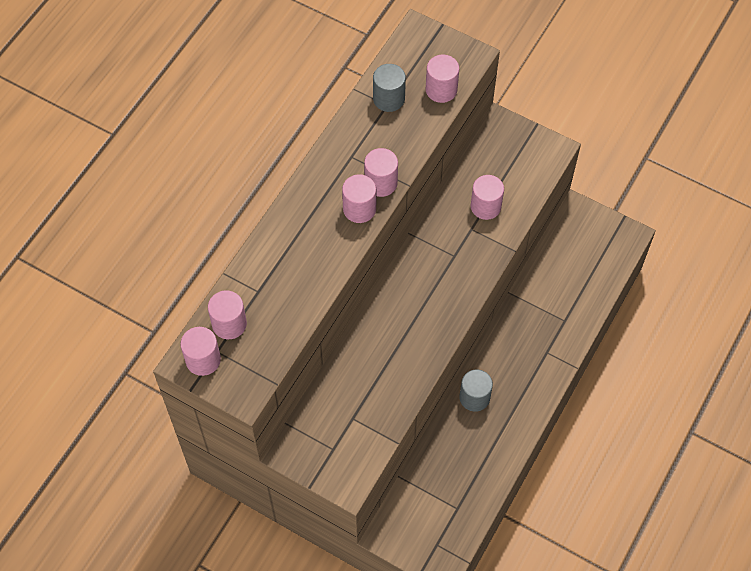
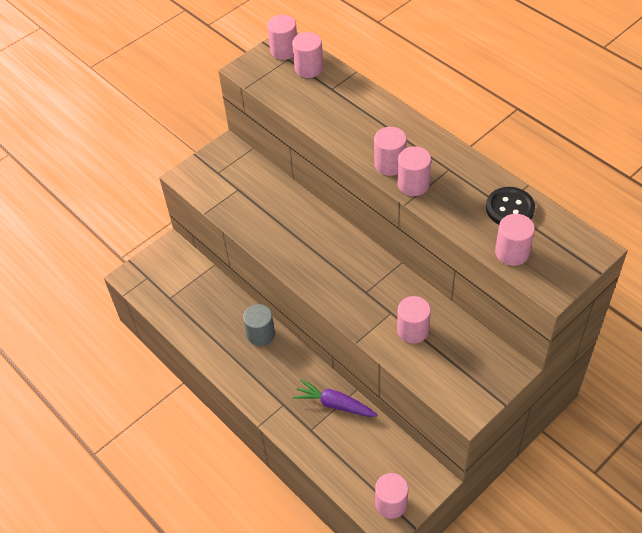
camera: 110 degrees right, 10 degrees down
grey cylinder [373,64,406,112] -> black button [486,187,535,224]
none -> purple carrot [293,379,377,417]
none -> pink cylinder [375,473,408,519]

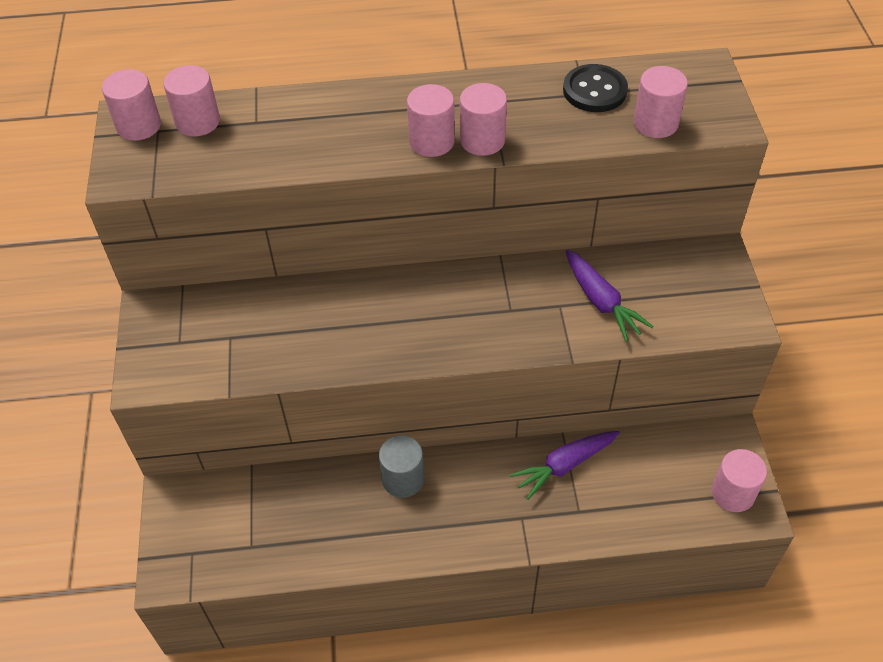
camera: 55 degrees left, 0 degrees up
pink cylinder [397,296,431,344] -> purple carrot [566,249,654,342]

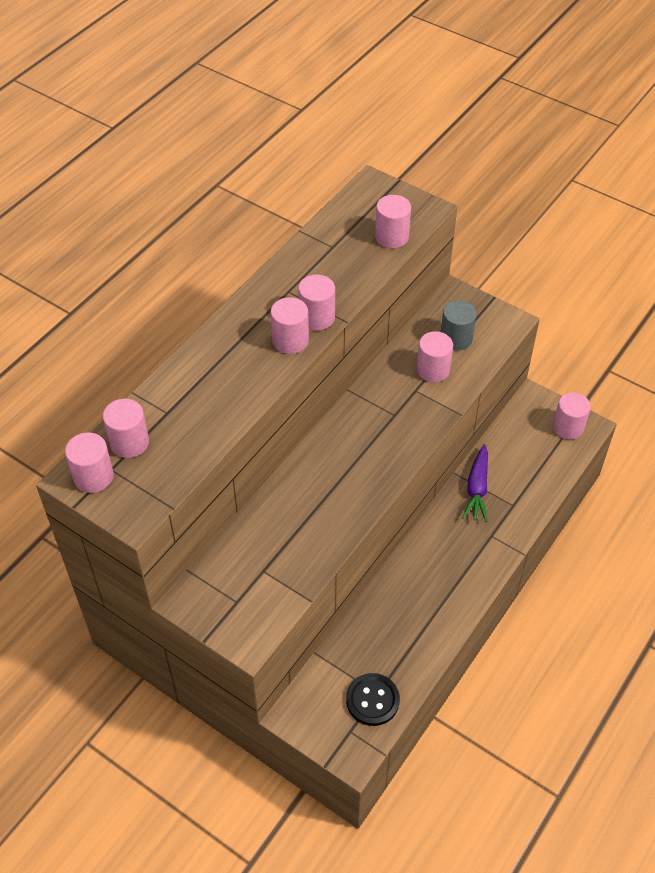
camera: 50 degrees left, 0 degrees up
grey cylinder [379,435,424,498] -> grey cylinder moved to [441,300,476,351]
black button [563,64,628,112] -> black button moved to [346,673,400,726]
purple carrot [566,249,654,342] -> pink cylinder [417,331,453,382]

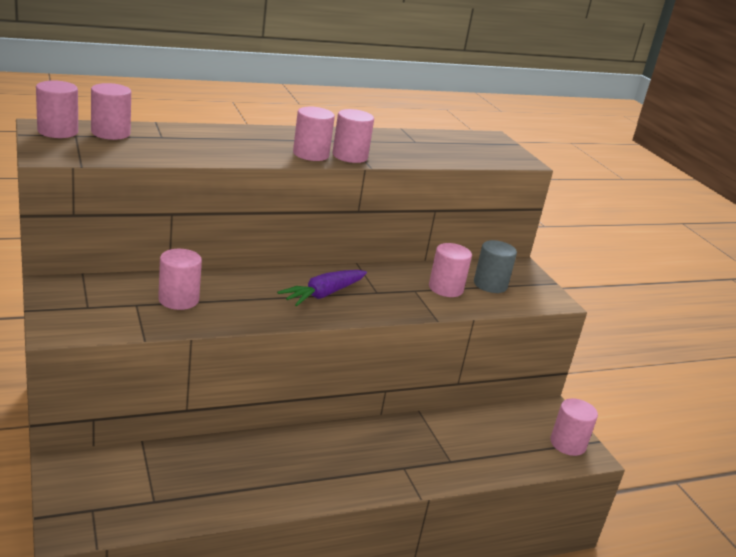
camera: 30 degrees right, 25 degrees down
black button [346,673,400,726] -> none
pink cylinder [375,195,411,248] -> pink cylinder moved to [158,249,202,310]
purple carrot [462,444,488,522] -> purple carrot moved to [277,270,367,306]

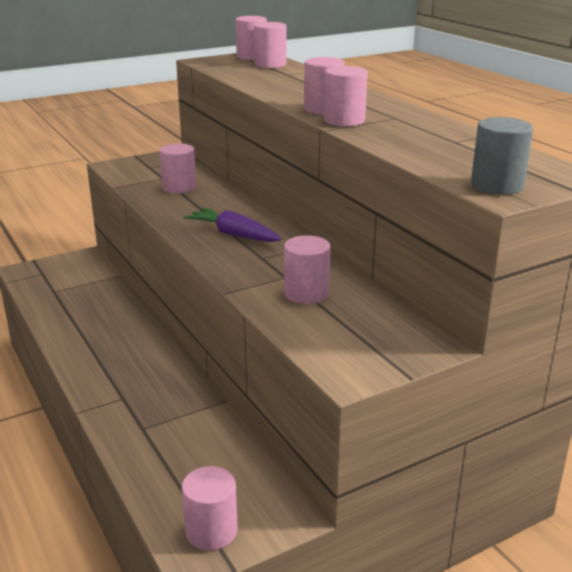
camera: 85 degrees right, 0 degrees up
grey cylinder [474,240,517,293] -> grey cylinder moved to [471,117,533,195]

